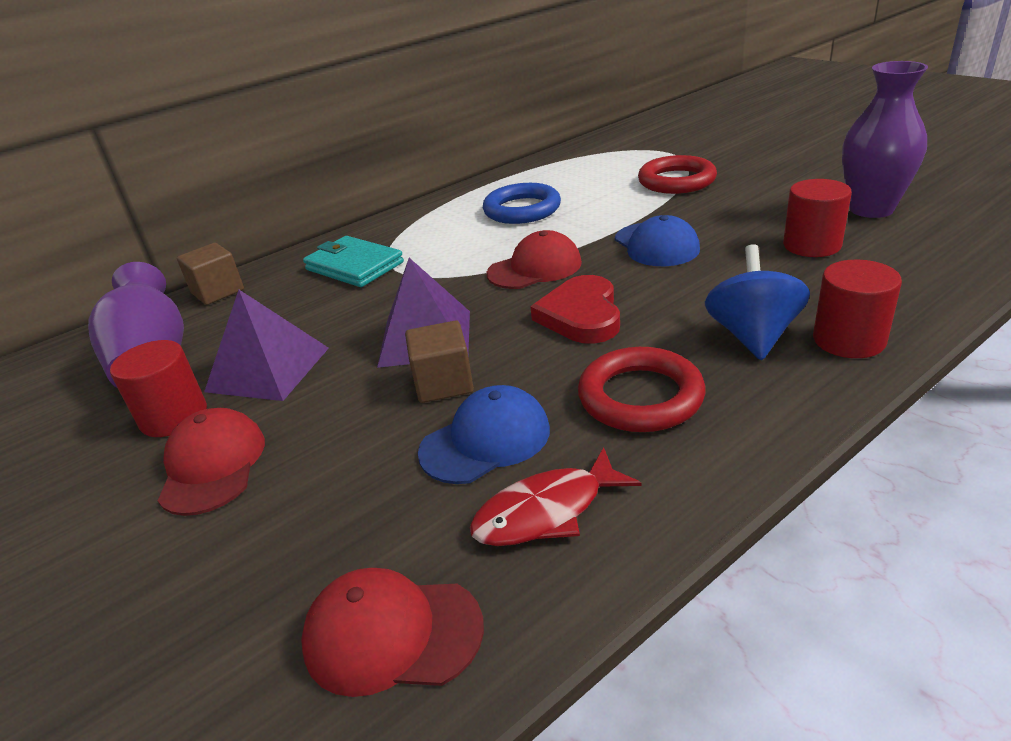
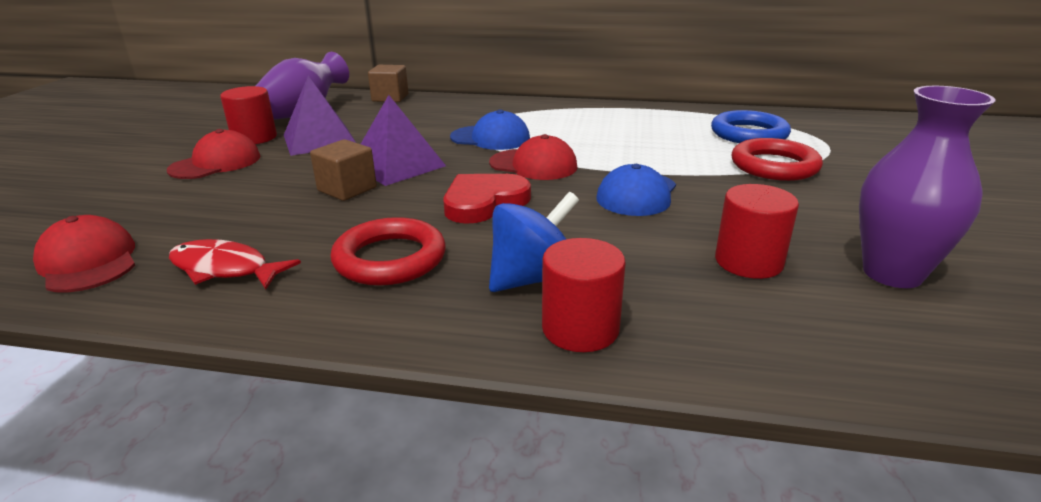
camera: 45 degrees right, 5 degrees down
turquoise wallet [303,236,404,287] -> none
blue cap [418,385,550,484] -> blue cap moved to [450,110,530,150]
blue ring [483,183,561,224] -> blue ring moved to [711,110,791,143]

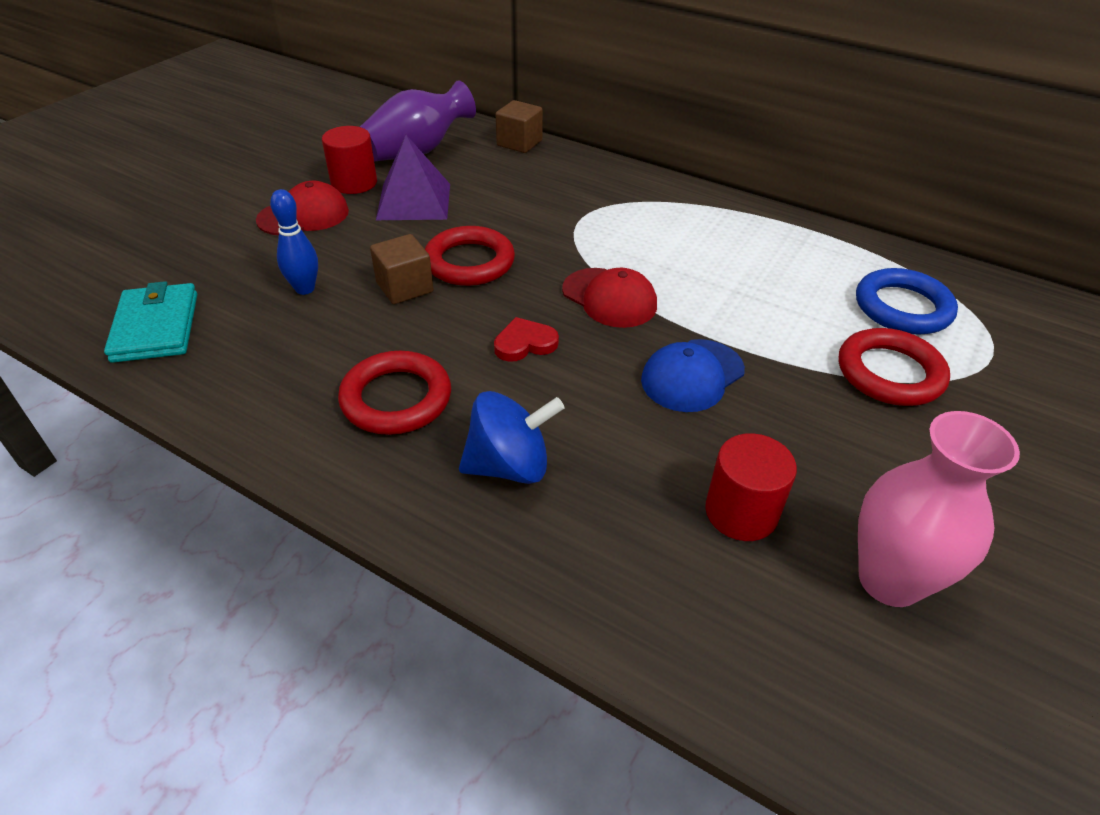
camera: 20 degrees right, 15 degrees up
red cap [33,215,135,293] -> turquoise wallet [104,281,197,363]
red fish [169,239,301,290] -> none
purple pyramid [361,95,446,186] -> red ring [425,226,515,286]
red heart [443,174,531,224] -> red heart [494,317,559,362], size x0.64
blue cap [450,110,530,150] -> none
red cylinder [542,238,625,352] -> none
purple vase [859,86,996,288] -> pink vase [858,411,1020,607]
none -> blue bowling pin [270,189,318,295]

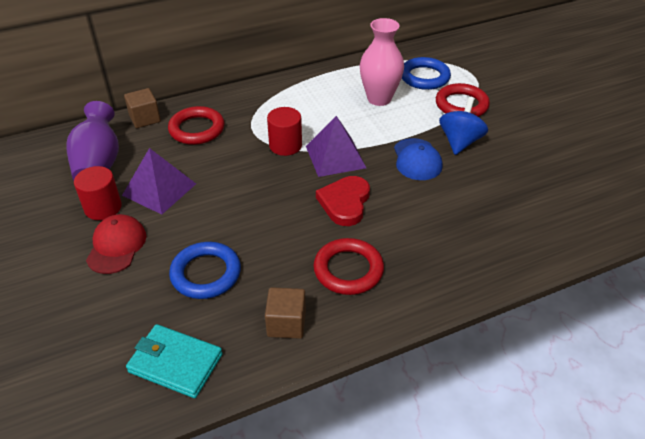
camera: 55 degrees left, 0 degrees up
blue bowling pin [270,189,318,295] -> blue ring [169,242,241,299]
brown cube [370,234,434,304] -> brown cube moved to [265,287,306,339]
red ring [425,226,515,286] -> red ring moved to [168,106,224,145]
blue spinning top [459,391,565,484] -> blue spinning top moved to [439,97,488,155]
red heart [494,317,559,362] -> red heart [316,176,370,226], size x1.56
red cap [562,268,657,328] -> purple pyramid [306,116,366,177]
red cylinder [705,433,797,541] -> red cylinder moved to [267,107,302,156]
pink vase [858,411,1020,607] -> pink vase moved to [360,18,404,106]

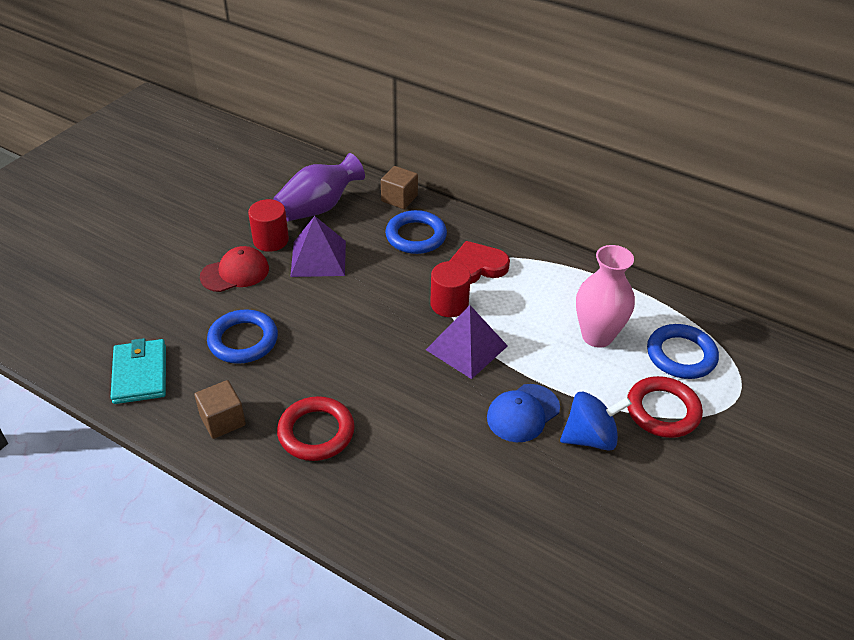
camera: 55 degrees right, 0 degrees up
red ring [168,106,224,145] -> blue ring [385,210,447,254]
red heart [316,176,370,226] -> red heart moved to [449,241,510,284]

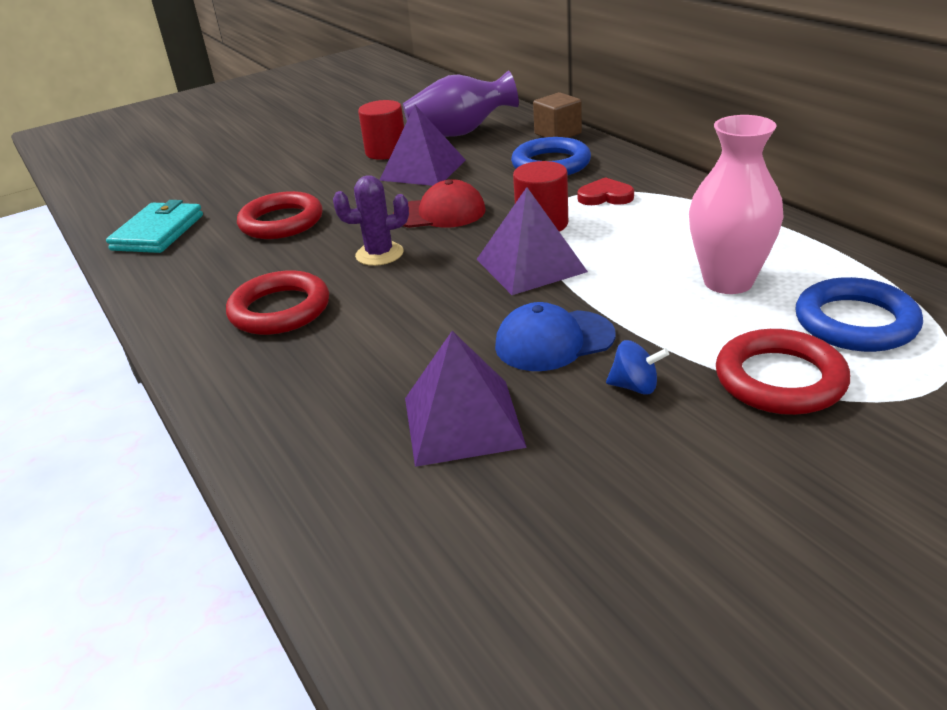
camera: 30 degrees right, 10 degrees down
brown cube [194,380,246,439] -> none
red cap [200,246,269,292] -> red cap moved to [393,179,486,228]
blue ring [207,309,278,364] -> red ring [237,191,323,239]
red heart [449,241,510,284] -> red heart [577,177,634,205], size x0.64
blue spinning top [560,392,632,451] -> blue spinning top [606,340,669,395], size x0.55
none -> purple cactus [333,175,409,266]
none -> purple pyramid [405,331,527,467]

